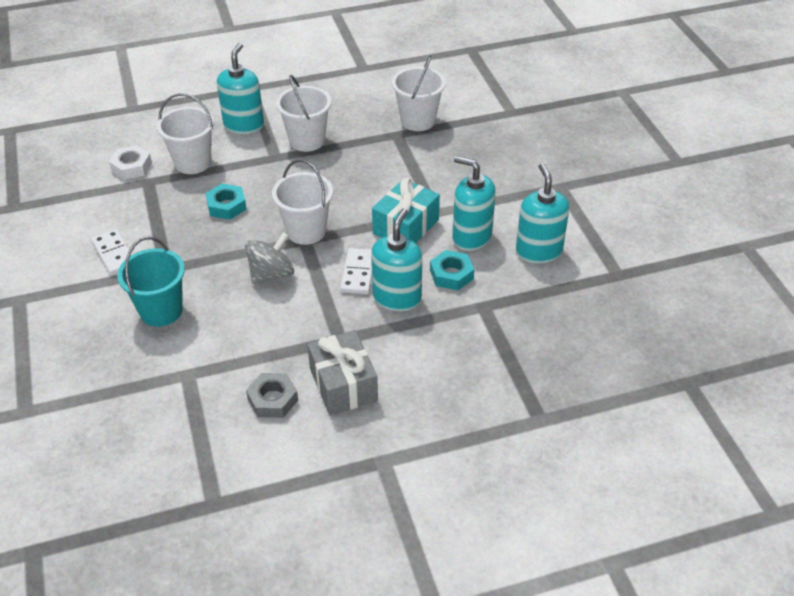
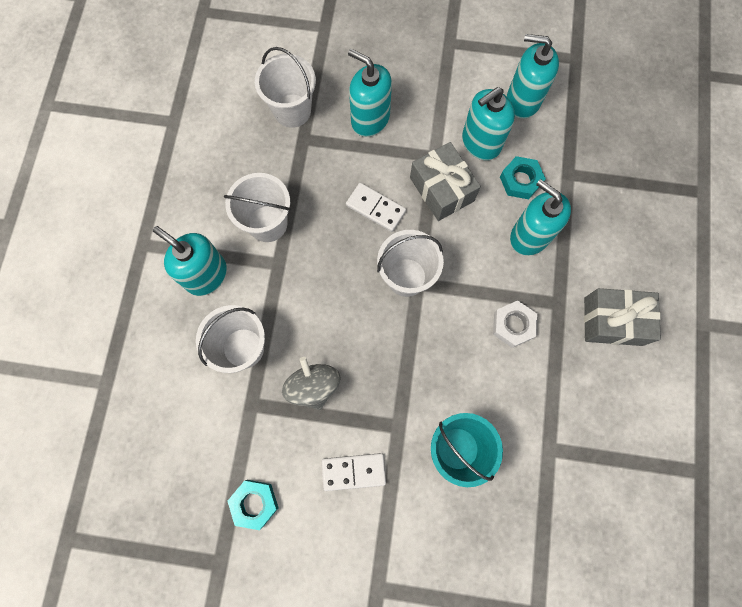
camera: 65 degrees left, 30 degrees up
white nut [109,145,152,180] -> white nut moved to [493,301,537,348]
turquoise nut [205,184,247,220] -> turquoise nut moved to [227,480,279,530]
grey spinning top [245,232,294,284] -> grey spinning top moved to [282,357,340,410]
grey nut [246,373,298,418] -> none
white domino [340,248,372,294] -> white domino moved to [346,183,406,232]
turquoise gift [372,178,440,243] -> grey gift [410,142,481,221]
none -> turquoise soap dispenser [348,49,392,137]

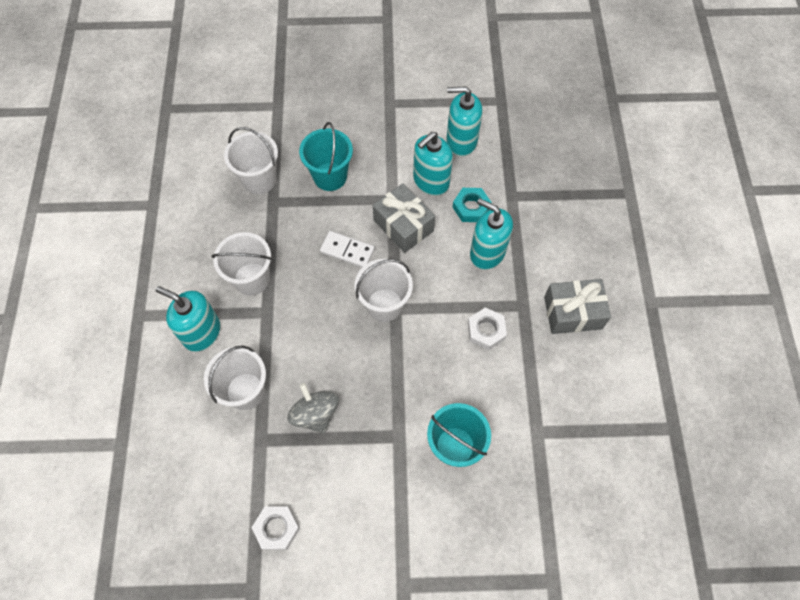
camera: 10 degrees left, 10 degrees down
turquoise nut [227,480,279,530] -> white nut [251,506,300,550]
white domino [322,453,386,491] -> none
turquoise soap dispenser [348,49,392,137] -> turquoise bucket [299,122,353,191]

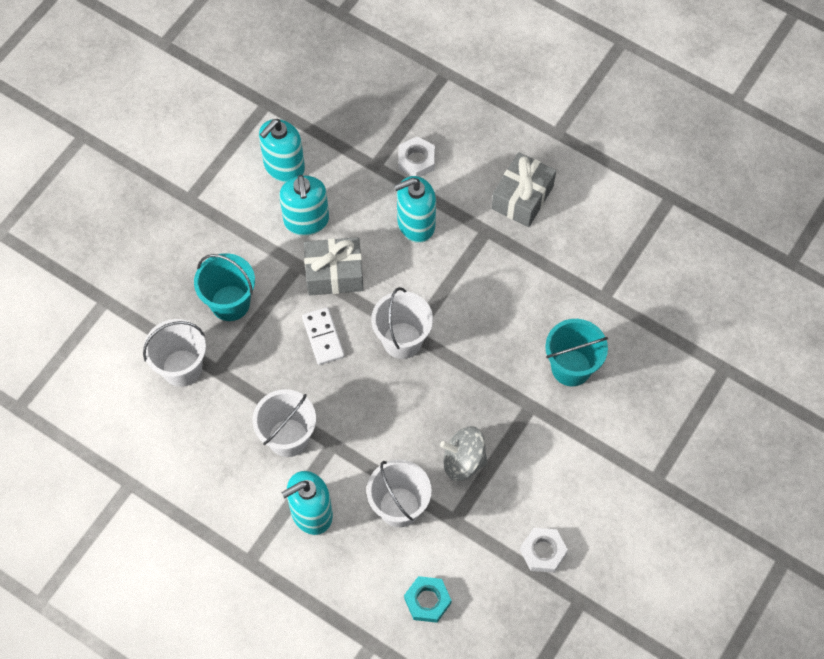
camera: 55 degrees left, 0 degrees up
white domino [320,231,375,267] -> white domino turned 75 degrees counterclockwise [302,307,345,365]
turquoise nut [452,188,492,222] -> turquoise nut moved to [404,576,452,623]
white nut [468,307,507,350] -> white nut moved to [398,136,435,177]

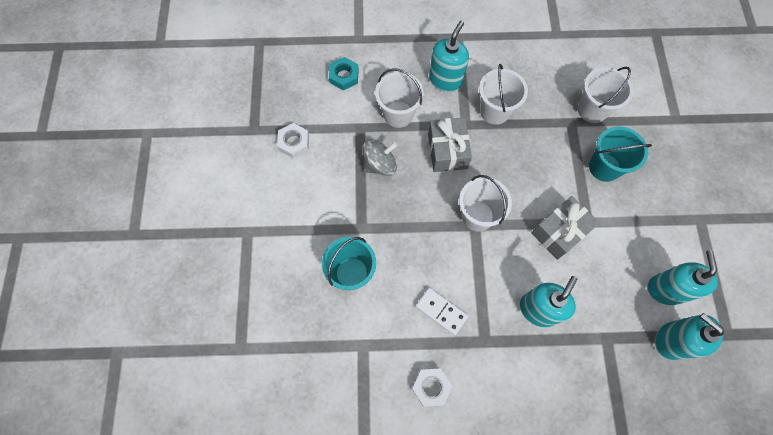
camera: 145 degrees right, 5 degrees up
turquoise soap dispenser [279,175,329,236] -> turquoise soap dispenser moved to [655,313,724,360]
white domino [302,307,345,365] -> white domino moved to [416,288,468,335]
white nut [398,136,435,177] -> white nut moved to [412,368,452,407]
grey gift [491,152,556,227] -> grey gift moved to [428,117,472,172]

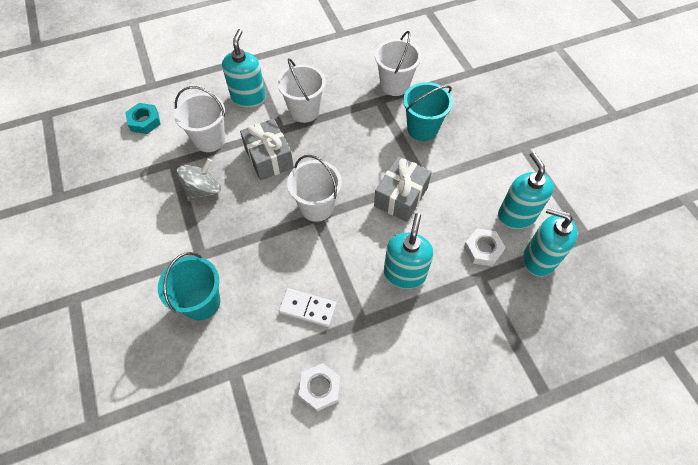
camera: 20 degrees left, 10 degrees down
white nut [277,123,309,158] -> white nut moved to [464,229,506,266]

